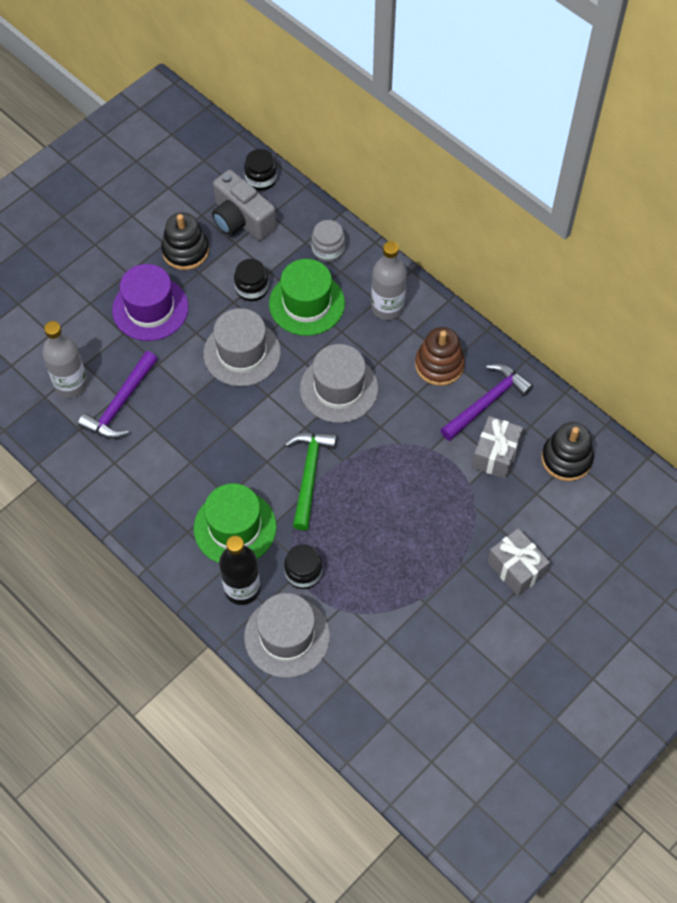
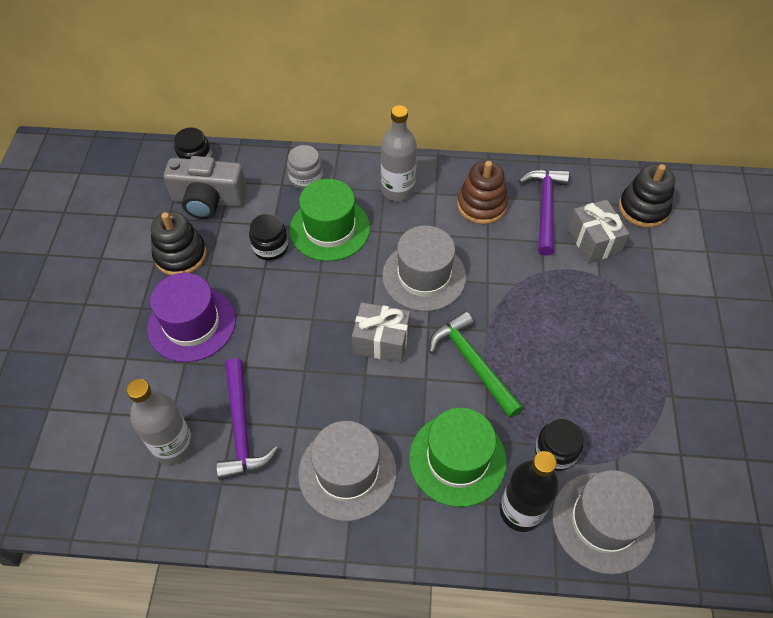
camera: 40 degrees left, 5 degrees down
grey hat [203,308,281,386] -> grey hat moved to [298,421,397,521]
grey gift [487,528,550,596] -> grey gift moved to [352,302,410,363]

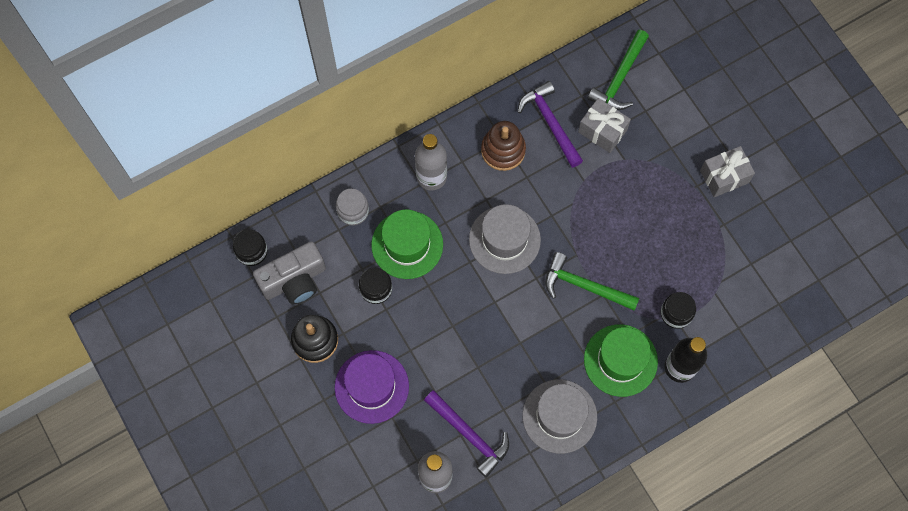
camera: 35 degrees left, 15 degrees up
grey gift [352,302,410,363] -> grey gift moved to [700,146,755,197]
grey hat [552,470,656,575] -> none
black stacking toy [619,164,675,228] -> green hammer [588,30,649,110]

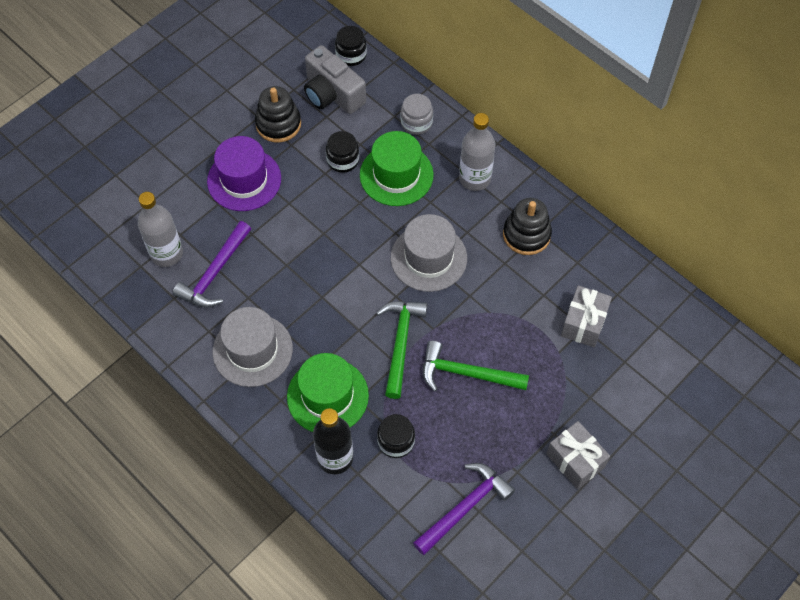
camera: 75 degrees right, 10 degrees down
brown stacking toy [481,121,526,171] -> black stacking toy [503,198,552,255]
purple hammer [518,81,583,168] -> purple hammer moved to [413,463,515,555]
green hammer [588,30,649,110] -> green hammer moved to [423,341,529,391]

